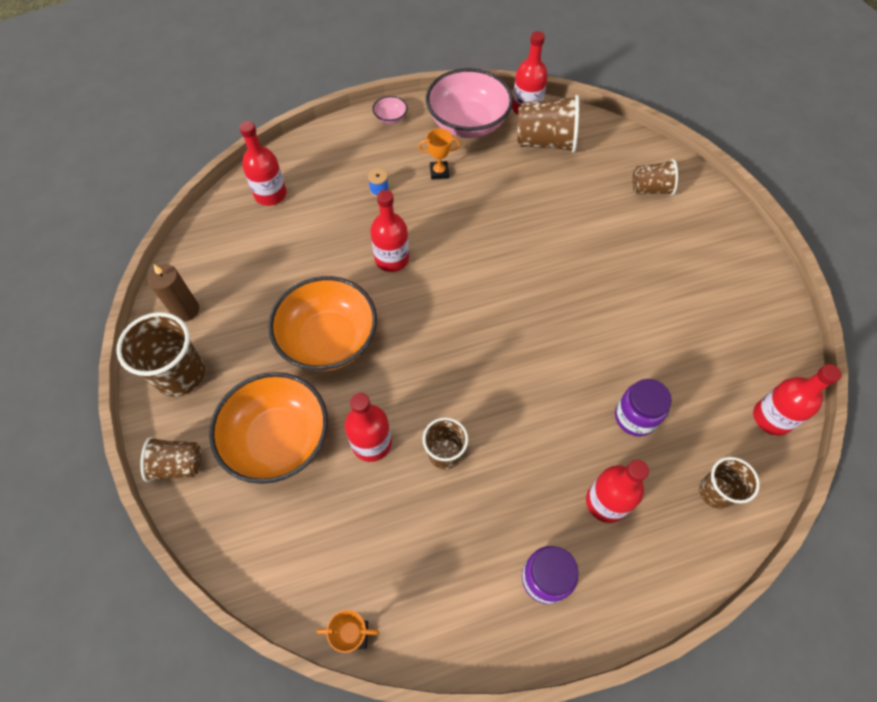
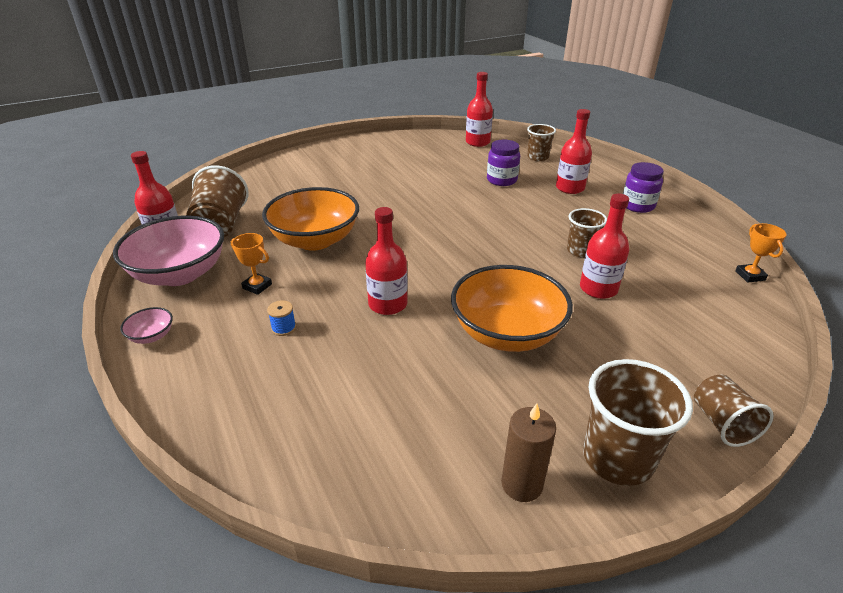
camera: 100 degrees left, 25 degrees down
orange bowl [209,372,328,484] -> orange bowl moved to [262,187,359,251]
red bottle [239,121,287,206] -> none
orange trophy [418,128,460,180] -> orange trophy turned 45 degrees counterclockwise [231,233,272,295]
brown cup [633,159,678,196] -> none

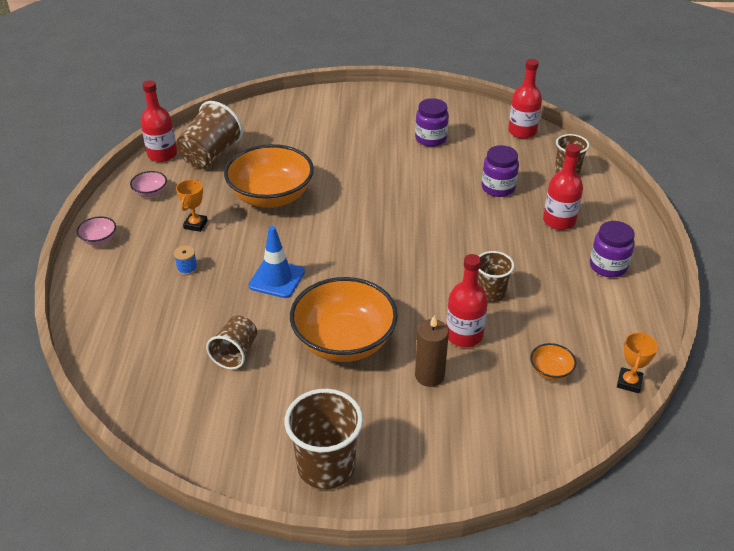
camera: 30 degrees right, 5 degrees up
pink bowl [113,216,224,286] -> pink bowl [130,171,167,197], size x0.41
orange trophy [231,233,272,295] -> orange trophy turned 45 degrees clockwise [176,179,208,232]
red bottle [365,207,408,315] -> blue traffic cone [248,226,305,298]
brown candle [501,404,556,502] -> brown candle moved to [415,315,449,387]
brown cup [694,374,774,447] -> brown cup moved to [206,315,257,370]
none -> purple jar [415,98,449,147]
none -> orange bowl [530,343,576,380]

